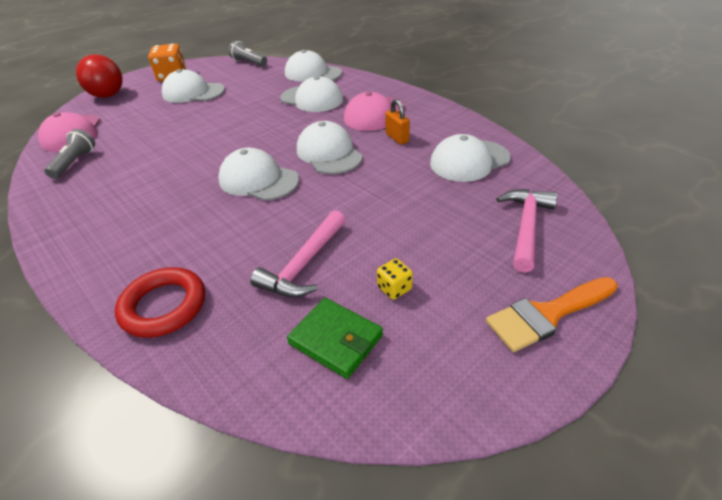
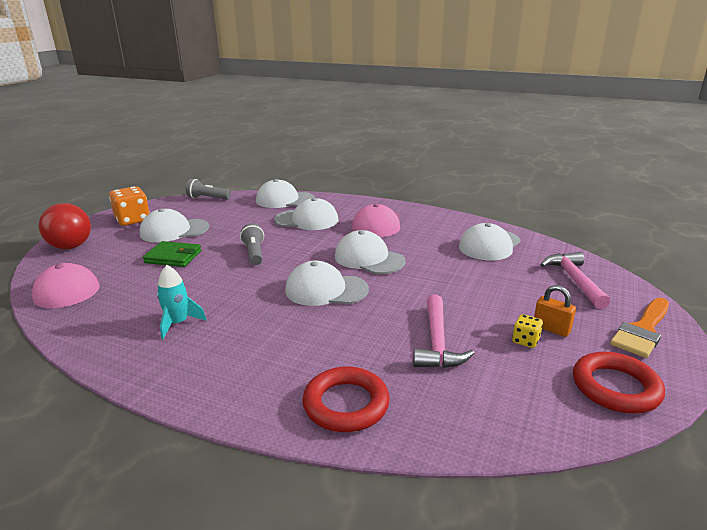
camera: 25 degrees left, 15 degrees down
grey flashlight [44,129,95,179] -> grey flashlight moved to [240,223,264,265]
green wallet [287,298,383,379] -> green wallet moved to [143,241,201,267]
orange padlock [385,99,410,145] -> orange padlock moved to [534,285,576,337]
none -> turquoise rocket [157,265,206,339]
none -> red ring [573,352,665,414]

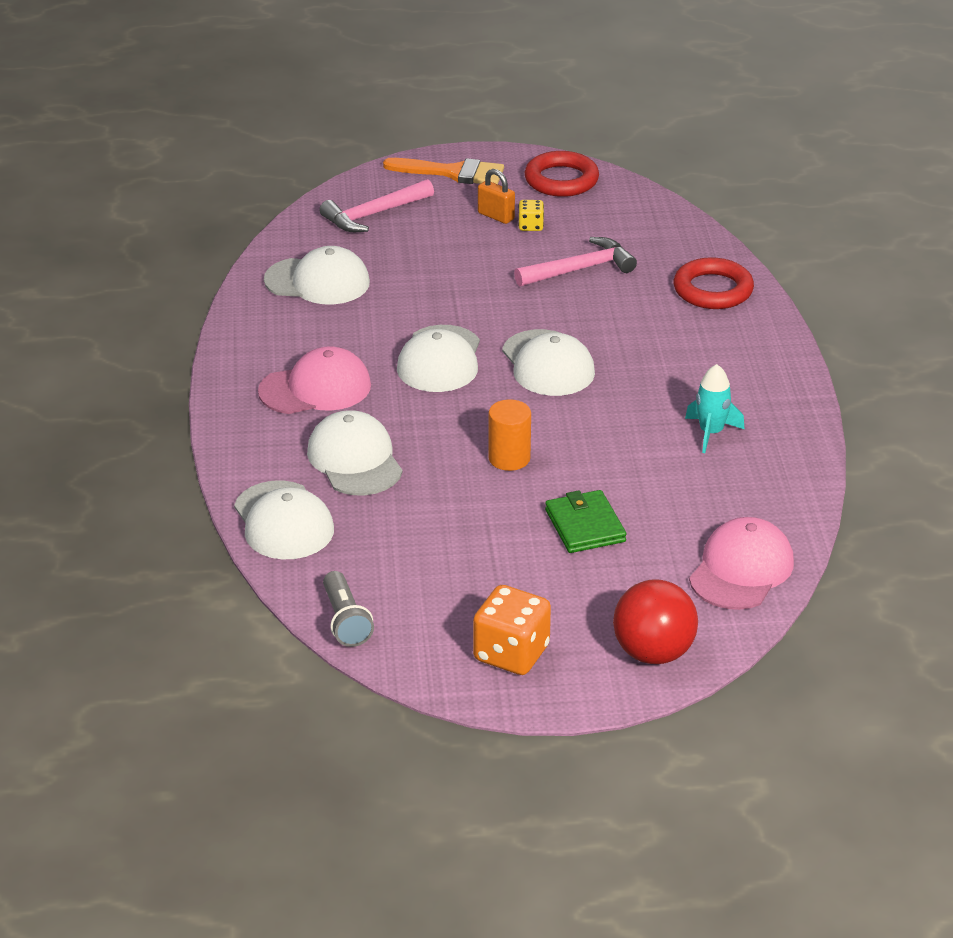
camera: 120 degrees left, 10 degrees up
white cap [140,208,209,242] -> none
grey flashlight [240,223,264,265] -> orange cylinder [488,399,531,471]
orange padlock [534,285,576,337] -> orange padlock turned 60 degrees counterclockwise [478,169,515,224]

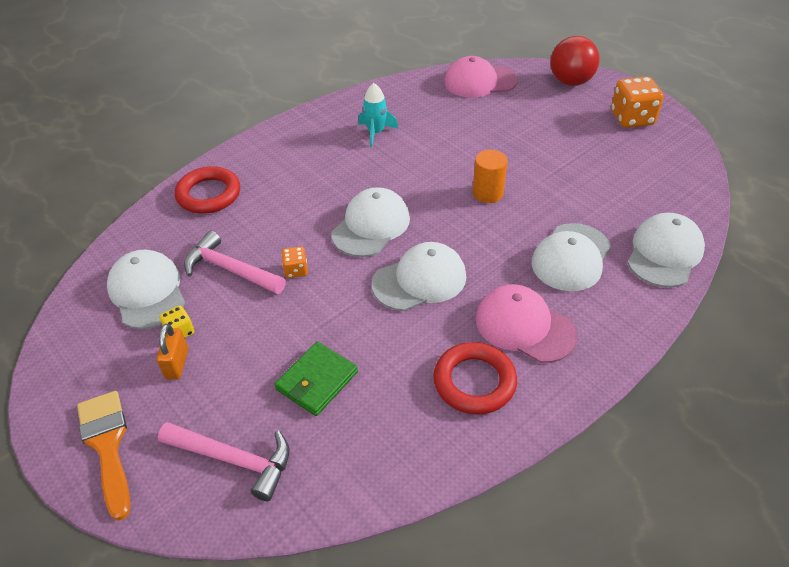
camera: 125 degrees left, 10 degrees up
white cap [264,246,370,305] -> white cap moved to [107,250,185,329]
grey flashlight [323,571,374,647] -> none
red ring [525,151,599,197] -> red ring moved to [433,342,517,415]
green wallet [545,490,626,553] -> green wallet moved to [274,342,358,416]
none -> orange dice [281,246,308,278]

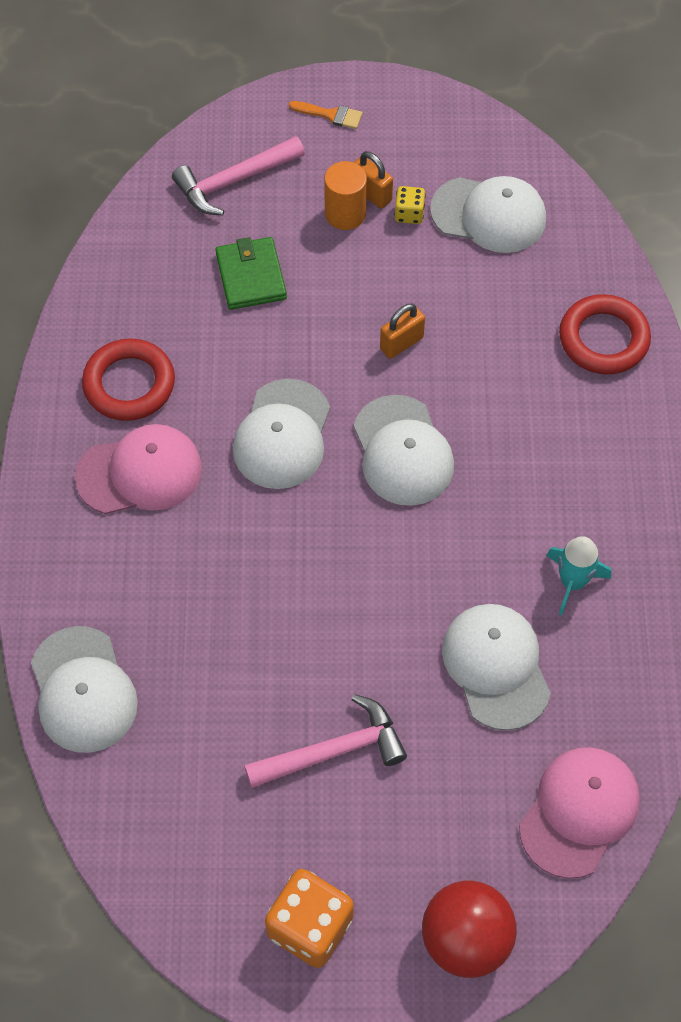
camera: 130 degrees right, 15 degrees up
orange brush [77,391,130,521] -> orange brush [289,101,363,129], size x0.54
pink hammer [184,231,286,294] -> pink hammer moved to [244,694,407,788]
orange dice [281,246,308,278] -> orange padlock [380,303,425,359]
orange cylinder [473,150,508,203] -> orange cylinder moved to [324,161,367,230]
white cap [531,223,611,291] -> white cap moved to [442,604,551,731]

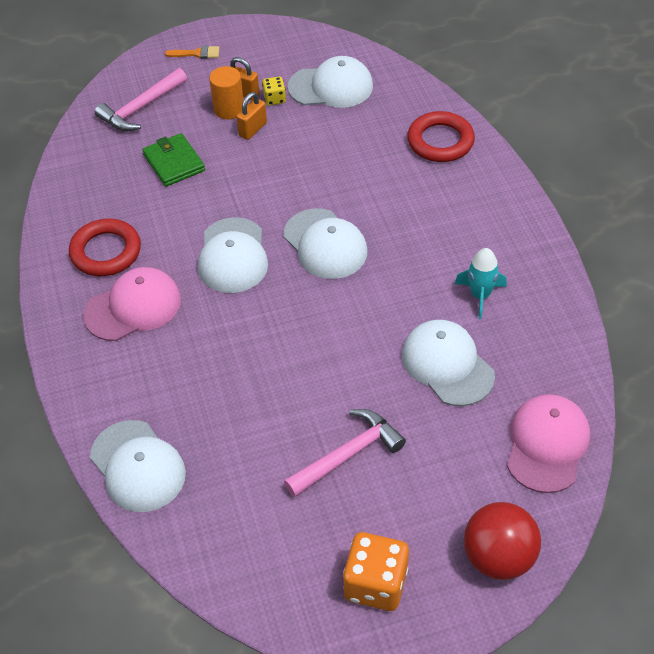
camera: 15 degrees left, 10 degrees down
orange padlock [380,303,425,359] -> orange padlock moved to [236,92,267,140]

